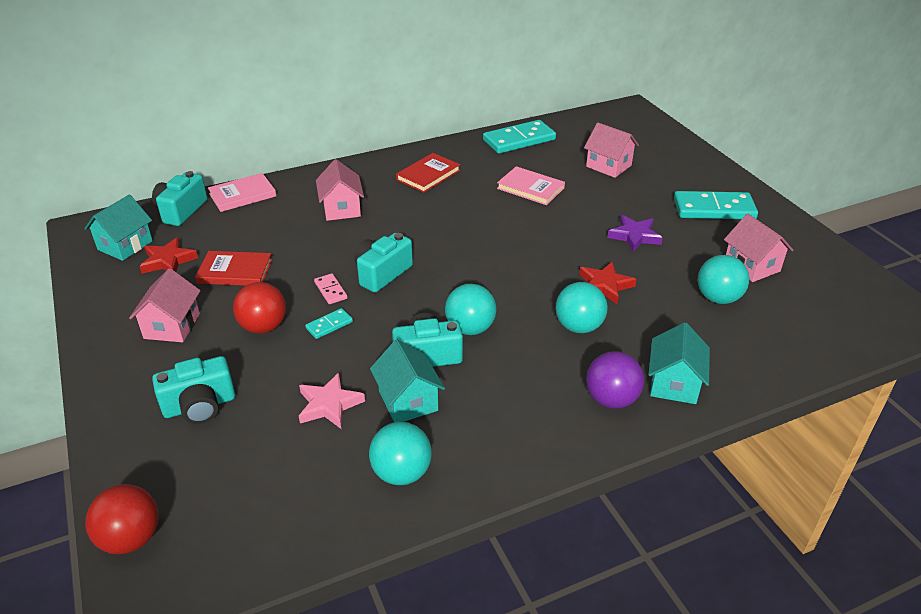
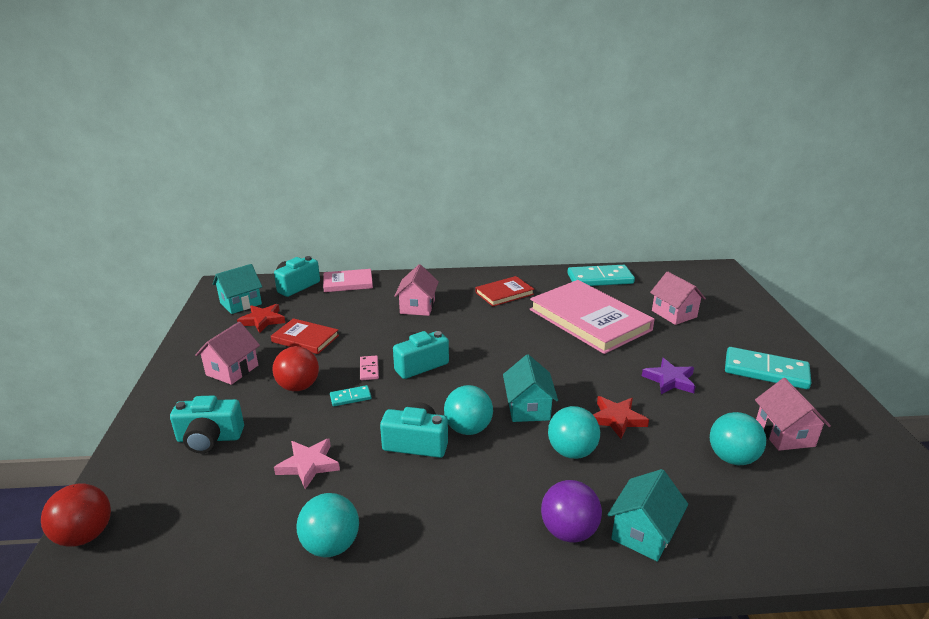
camera: 20 degrees right, 10 degrees down
turquoise house [370,340,445,422] -> turquoise house moved to [503,354,558,422]
pink book [497,166,565,205] -> pink book [530,280,655,354], size x1.95

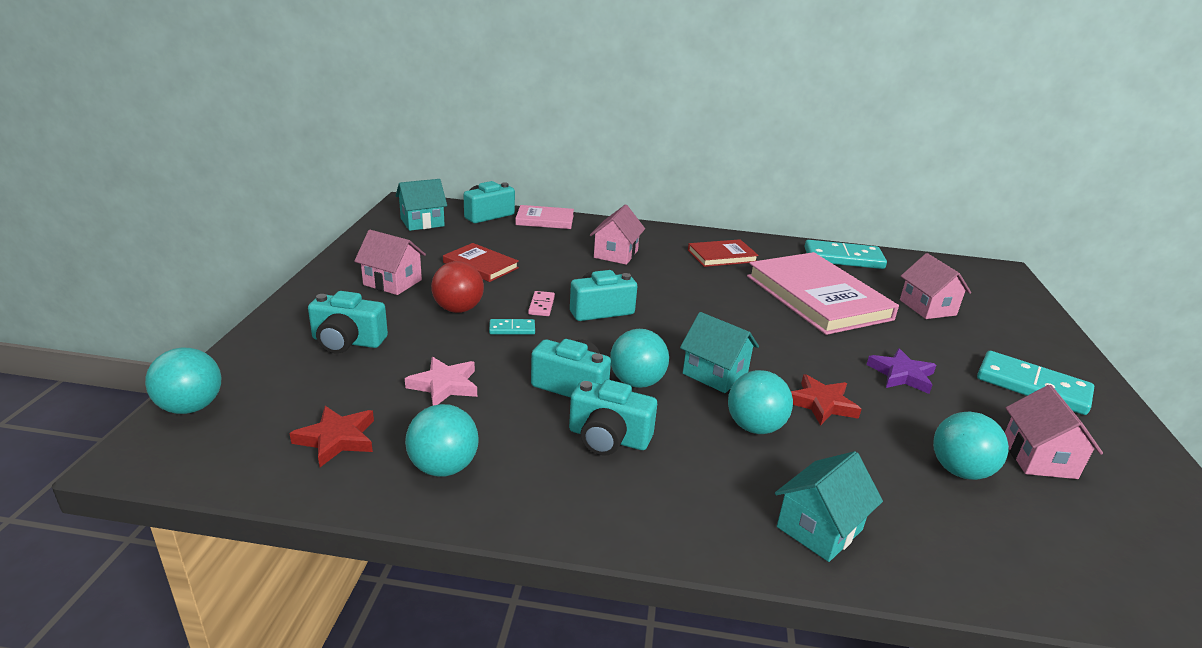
camera: 10 degrees right, 0 degrees up
red ball [41,484,111,547] -> turquoise ball [145,347,221,414]
pink house [195,322,260,385] -> pink house turned 75 degrees clockwise [354,230,426,295]
red star [237,304,285,333] -> red star moved to [289,406,374,467]
turquoise house [503,354,558,422] -> turquoise house turned 60 degrees counterclockwise [680,312,759,393]
purple ball [541,480,602,543] -> none
none -> turquoise camera [569,380,657,456]

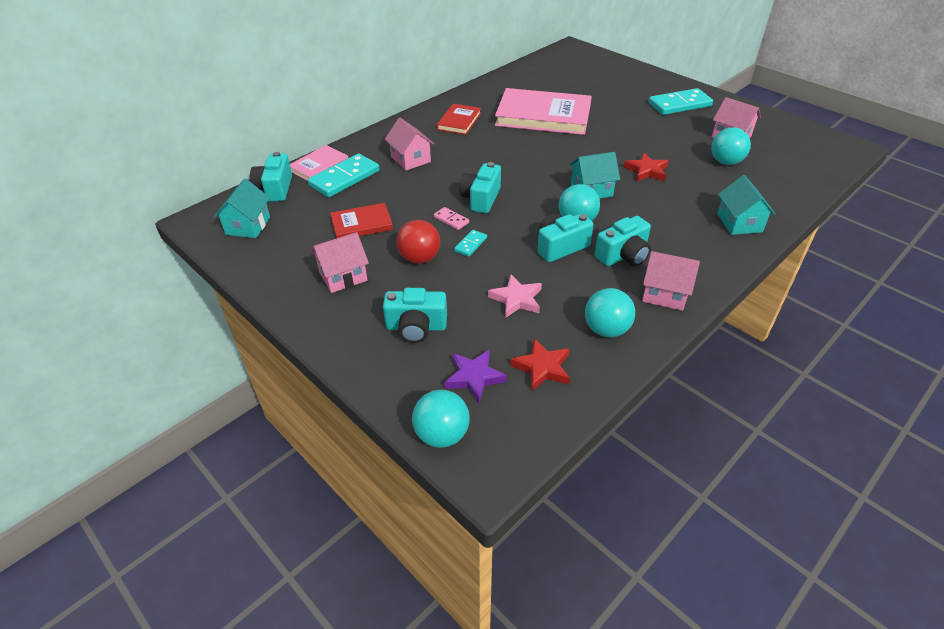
camera: 50 degrees left, 15 degrees up
turquoise camera [308,291,388,354] -> turquoise camera turned 45 degrees clockwise [383,288,447,343]
turquoise ball [728,370,793,434] -> none
turquoise domino [805,240,887,269] -> turquoise domino moved to [308,154,380,197]
purple star [866,348,936,394] -> purple star moved to [444,349,507,403]
pink house [900,253,971,319] -> pink house moved to [642,251,700,311]

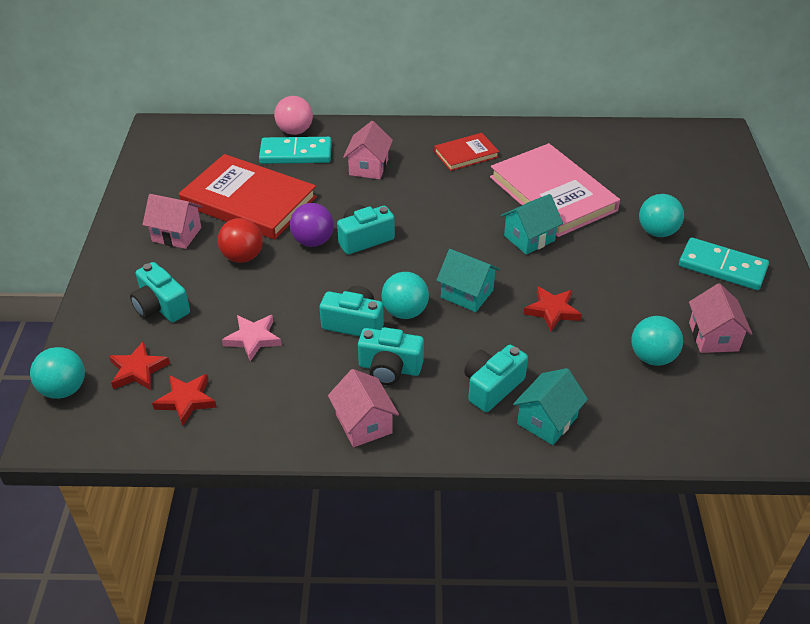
camera: 45 degrees right, 0 degrees up
turquoise house [214,179,270,238] -> turquoise house moved to [501,194,563,255]
turquoise camera [250,152,292,202] -> turquoise camera moved to [464,345,528,412]
pink book [290,145,348,181] -> pink ball [274,96,313,135]
red book [330,203,393,238] -> red book [179,154,317,240], size x1.95
pink domino [434,207,469,230] -> purple ball [290,203,334,247]
purple star [444,349,507,403] -> red star [109,341,170,390]
turquoise domino [454,230,487,257] -> none
turquoise ball [585,288,635,338] -> turquoise ball moved to [639,194,684,237]

